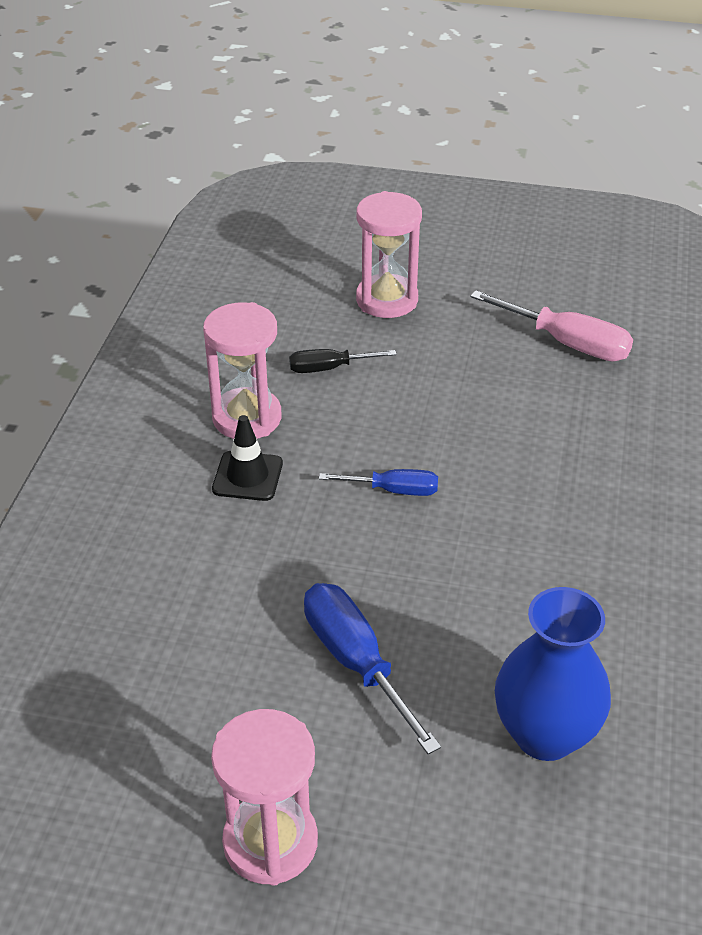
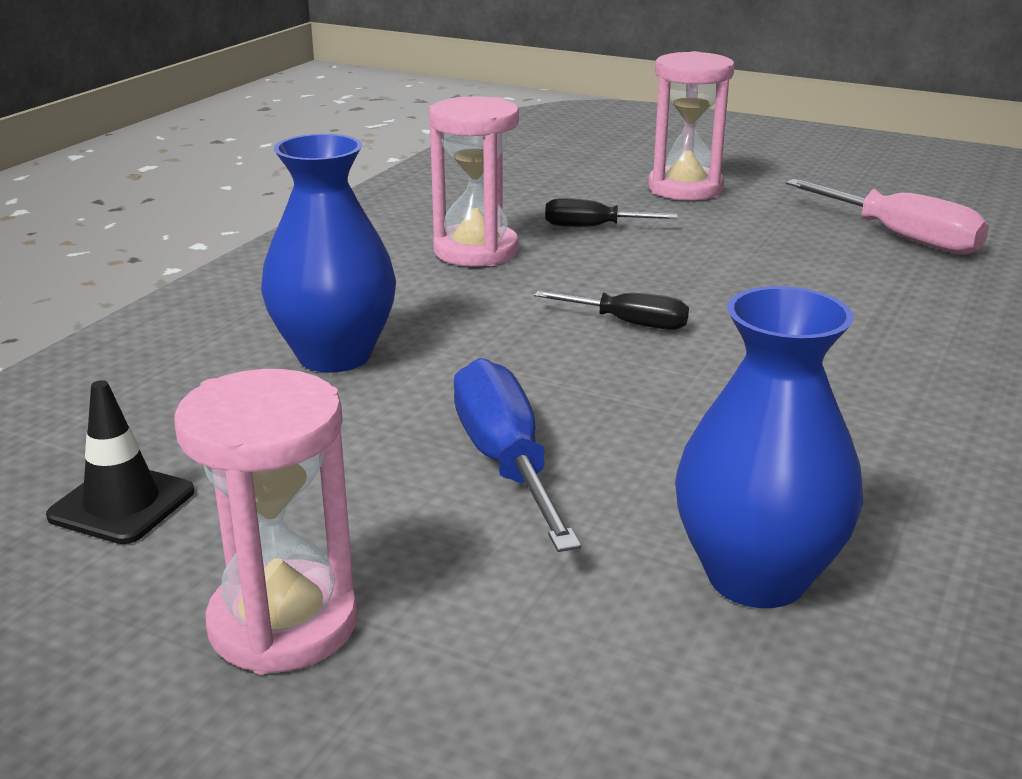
camera: 15 degrees right, 15 degrees down
black traffic cone [212,415,283,501] -> black traffic cone moved to [46,380,194,544]
blue screwdriver [319,469,438,496] -> black screwdriver [534,291,689,330]
none -> blue vase [261,134,396,373]

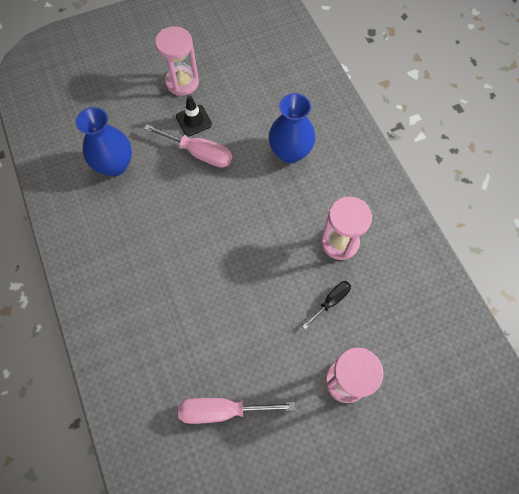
camera: 130 degrees right, 40 degrees up
black traffic cone [46,380,194,544] -> black traffic cone moved to [176,95,212,136]
blue screwdriver [454,358,581,552] -> pink screwdriver [144,124,232,168]
black screwdriver [534,291,689,330] -> none

